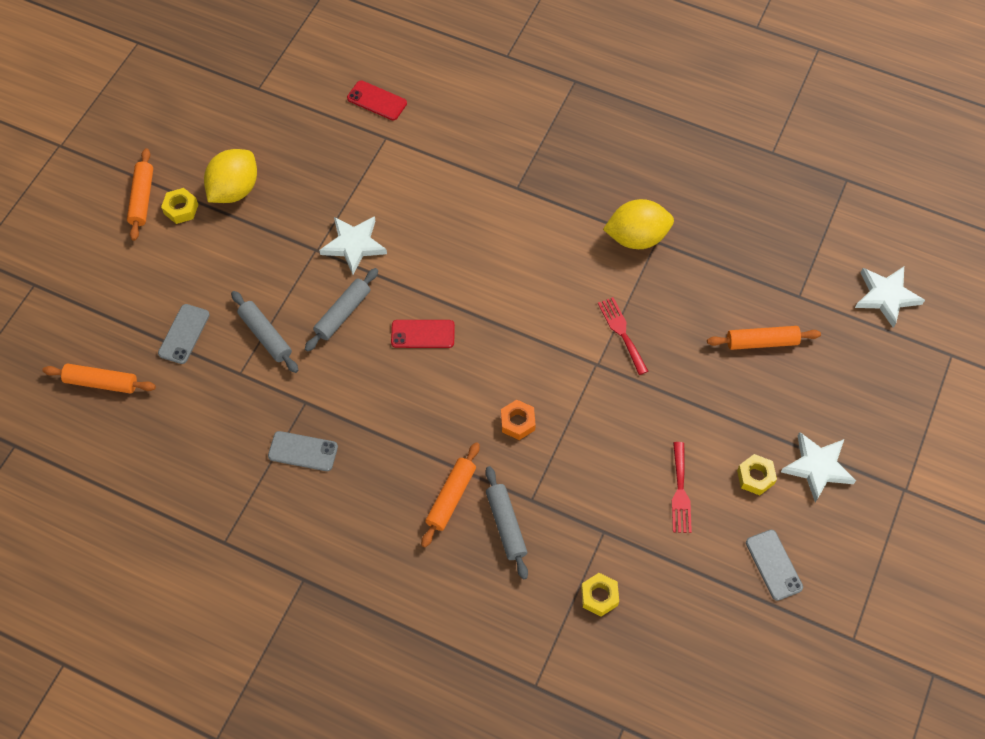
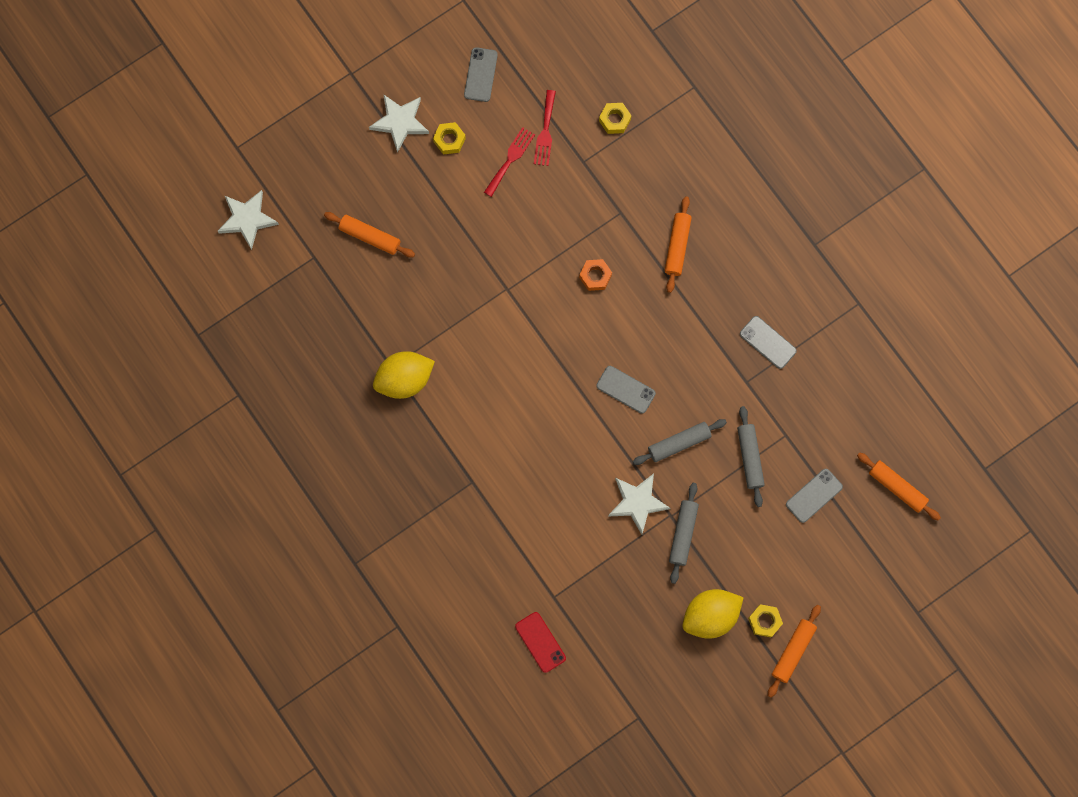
camera: 150 degrees left, 15 degrees up
red phone [391,320,455,348] -> grey phone [596,366,656,414]
orange rolling pin [421,442,480,547] -> orange rolling pin turned 45 degrees counterclockwise [665,196,692,293]
grey rolling pin [485,466,528,580] -> grey rolling pin moved to [669,483,699,584]
red fork [598,297,648,375] -> red fork moved to [534,90,556,166]
yellow lemon [603,199,674,249] -> yellow lemon turned 45 degrees counterclockwise [373,351,435,399]

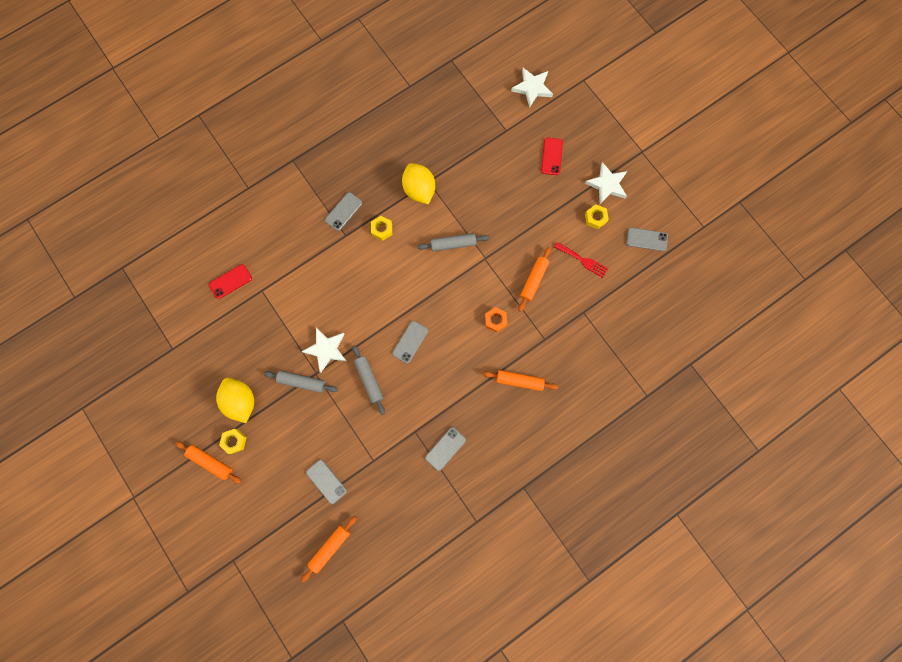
camera: 90 degrees right, 0 degrees up
orange rolling pin [324,212,415,257] -> orange rolling pin moved to [518,247,551,312]
red fork [534,90,556,166] -> none
yellow nut [599,103,632,134] -> yellow nut moved to [371,216,392,241]
grey rolling pin [737,406,765,507] -> grey rolling pin moved to [417,233,489,251]
none -> grey phone [325,192,362,231]
none -> red phone [541,137,563,175]

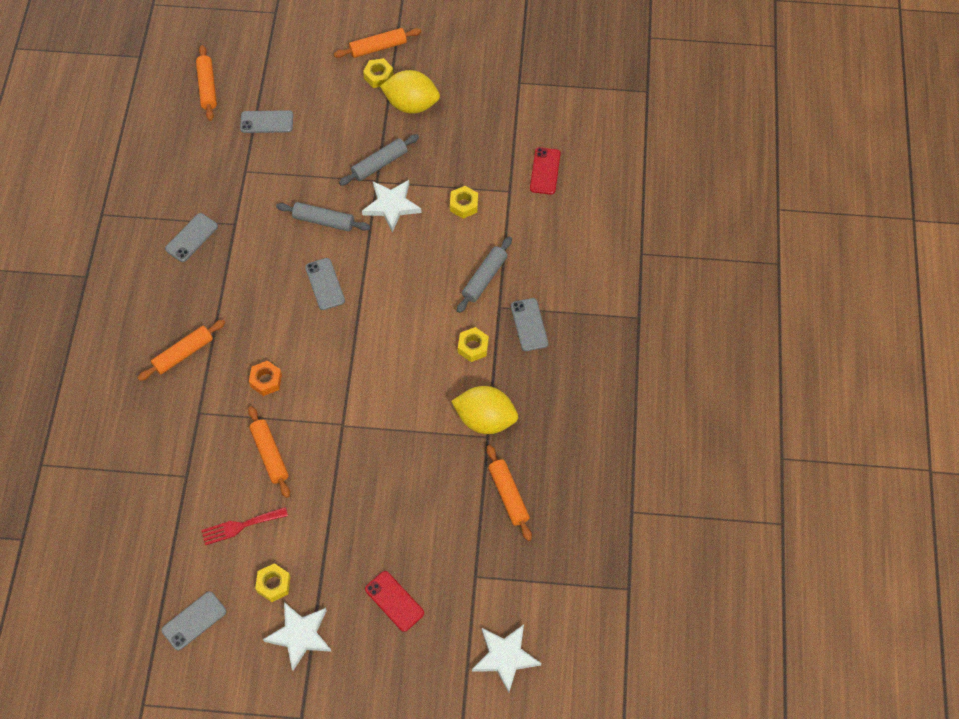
camera: 130 degrees right, 15 degrees down
grey rolling pin [417,233,489,251] -> grey rolling pin moved to [457,237,512,313]
grey phone [425,427,466,471] -> grey phone turned 45 degrees clockwise [165,213,218,262]
none -> yellow nut [450,186,478,219]
none -> orange rolling pin [487,445,532,541]

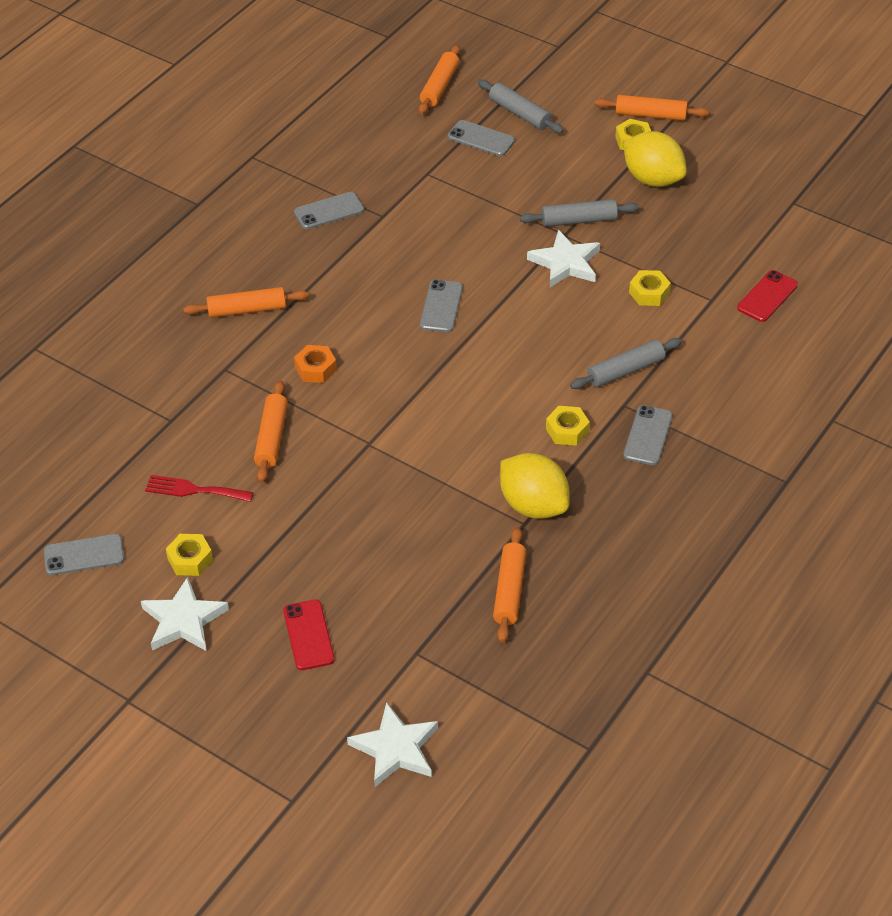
camera: 30 degrees right, 15 degrees down
grey rolling pin [276,202,370,231] -> grey rolling pin moved to [478,79,564,134]

